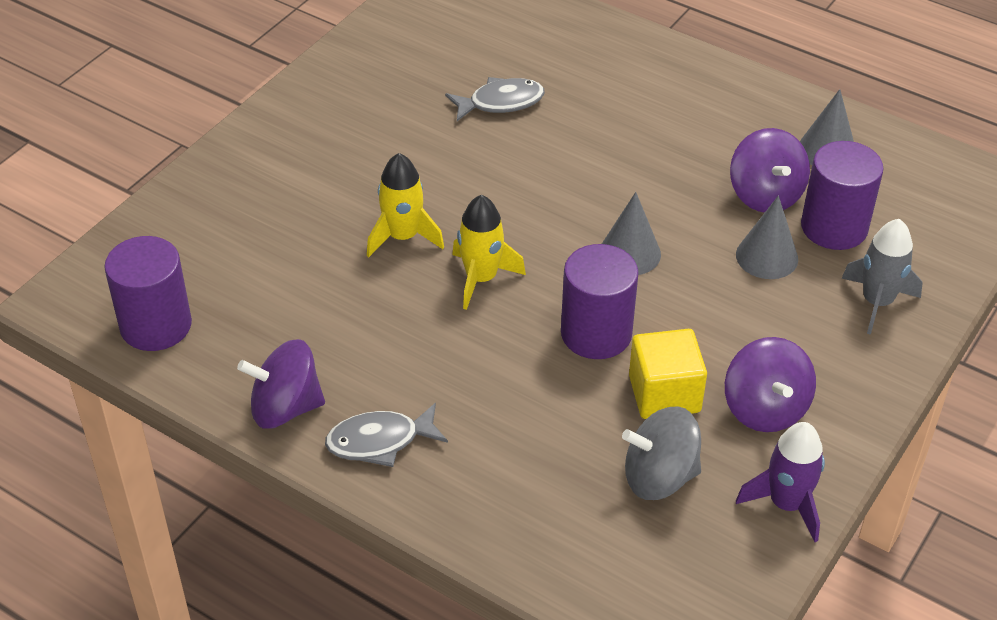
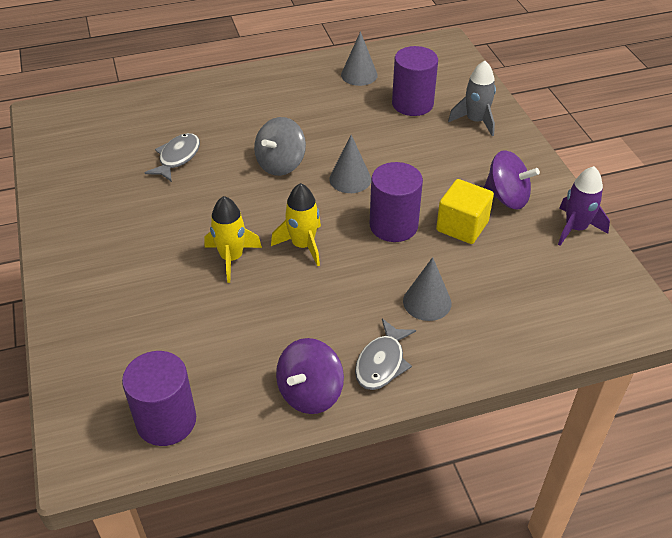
camera: 50 degrees left, 0 degrees up
grey spinning top [622,406,701,500] -> grey spinning top moved to [254,117,306,176]
purple spinning top [730,128,810,212] -> none
grey cone [736,196,798,279] -> grey cone moved to [403,257,451,321]

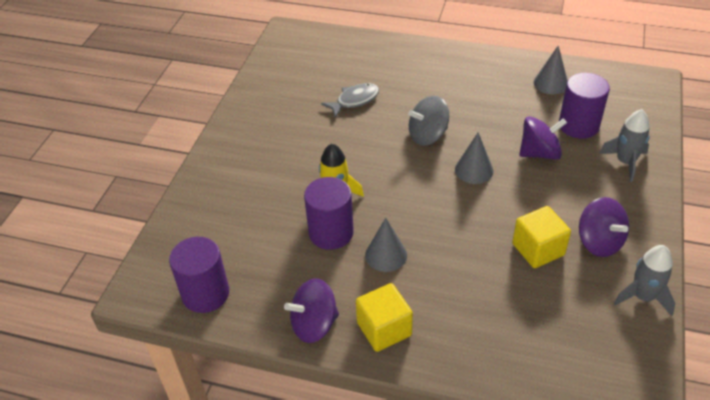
camera: 35 degrees right, 0 degrees up
yellow rocket [271,183,321,266] -> none
grey fish [355,319,416,390] -> yellow cube [356,283,413,352]
purple cylinder [370,162,423,242] -> purple cylinder moved to [304,177,354,250]
grey cone [403,257,451,321] -> grey cone moved to [365,218,407,272]
purple rocket [558,166,610,246] -> grey rocket [614,245,675,316]
none -> purple spinning top [519,116,567,160]

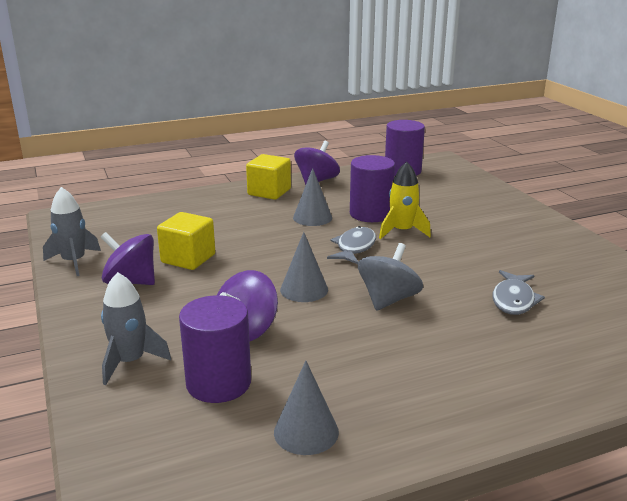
camera: 140 degrees right, 20 degrees down
none -> grey fish [327,226,376,264]

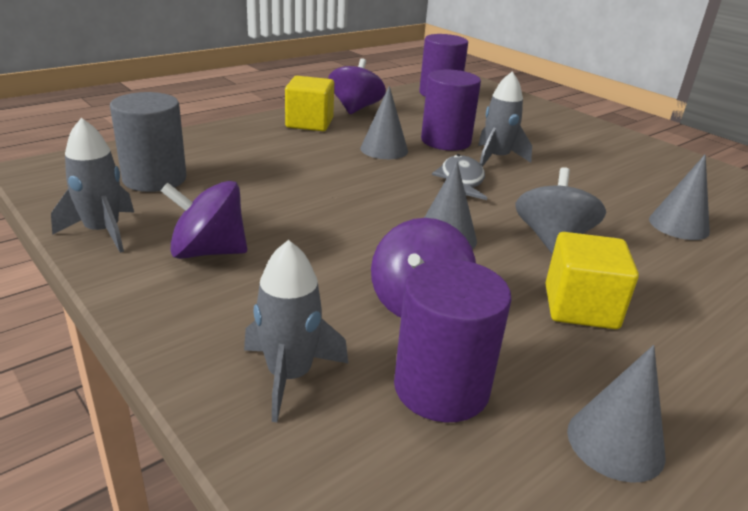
camera: 20 degrees left, 5 degrees up
yellow cube [157,212,215,270] -> yellow cube moved to [545,232,639,329]
yellow rocket [379,162,431,239] -> grey rocket [478,71,532,166]
grey fish [492,270,545,315] -> grey cone [649,154,710,240]
none -> grey cylinder [110,92,187,192]

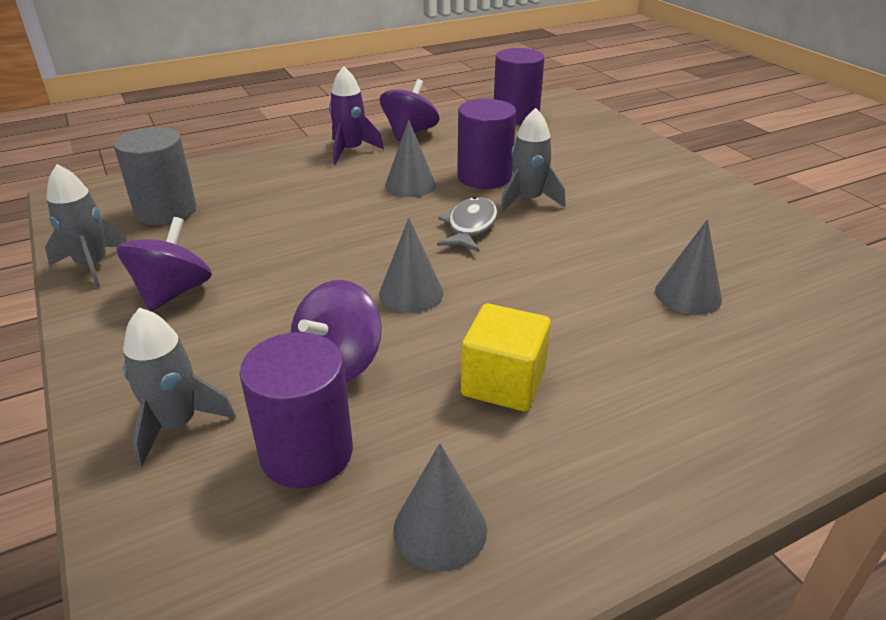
camera: 15 degrees right, 5 degrees up
purple spinning top [160,181,247,259] -> purple spinning top turned 90 degrees clockwise [116,217,212,311]
yellow cube [285,76,334,131] -> purple rocket [329,66,384,165]
grey spinning top [515,167,606,254] -> none

